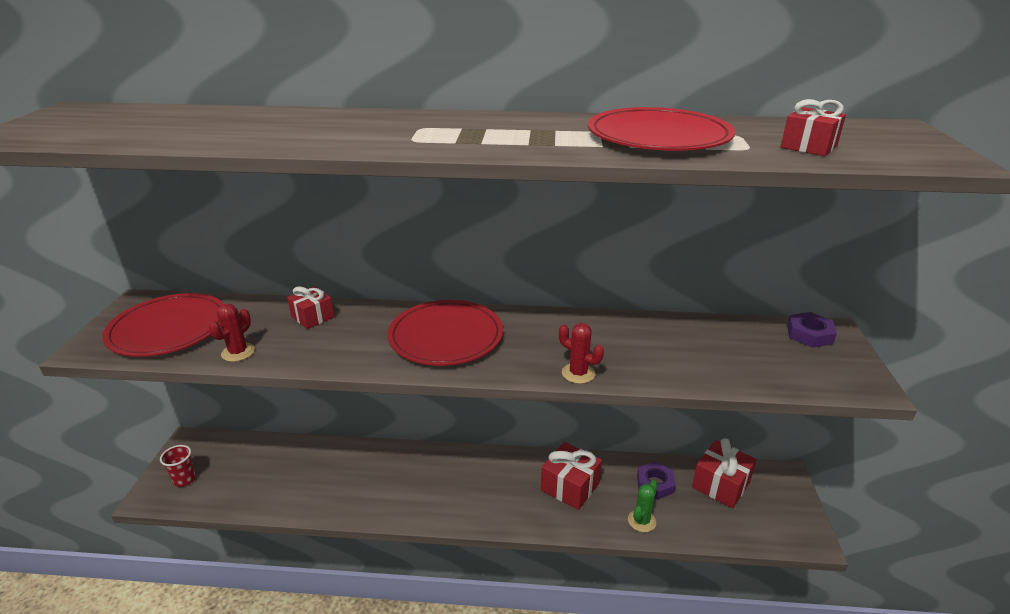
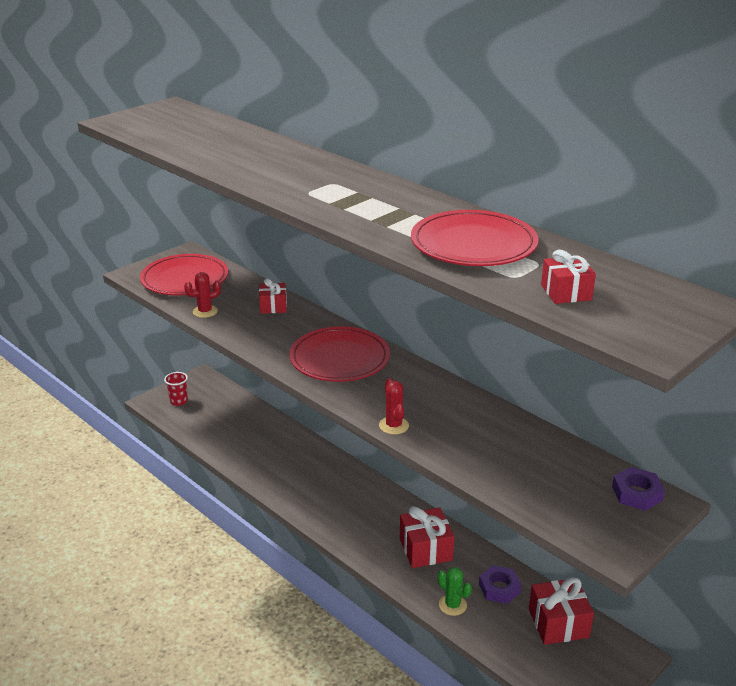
camera: 40 degrees right, 0 degrees up
green cactus [628,480,658,532] -> green cactus turned 60 degrees clockwise [438,567,472,616]

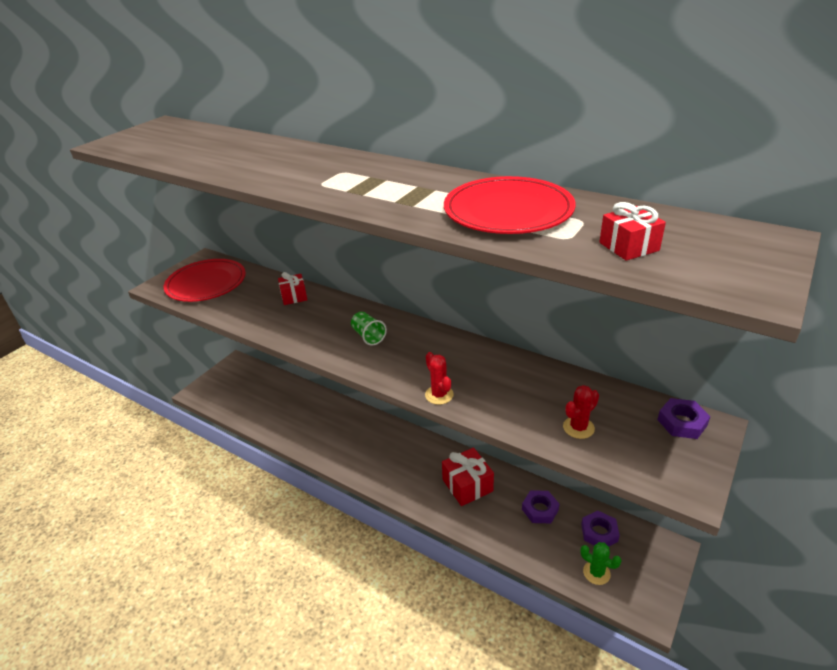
camera: 10 degrees left, 5 degrees up
red cup [164,372,188,406] -> none
red cactus [184,272,221,318] -> red cactus moved to [563,385,599,439]
red plate [289,326,390,382] -> green cup [351,312,387,346]
green cactus [438,567,472,616] -> green cactus moved to [580,542,622,585]
red gift [529,577,594,645] -> purple nut [581,511,620,546]

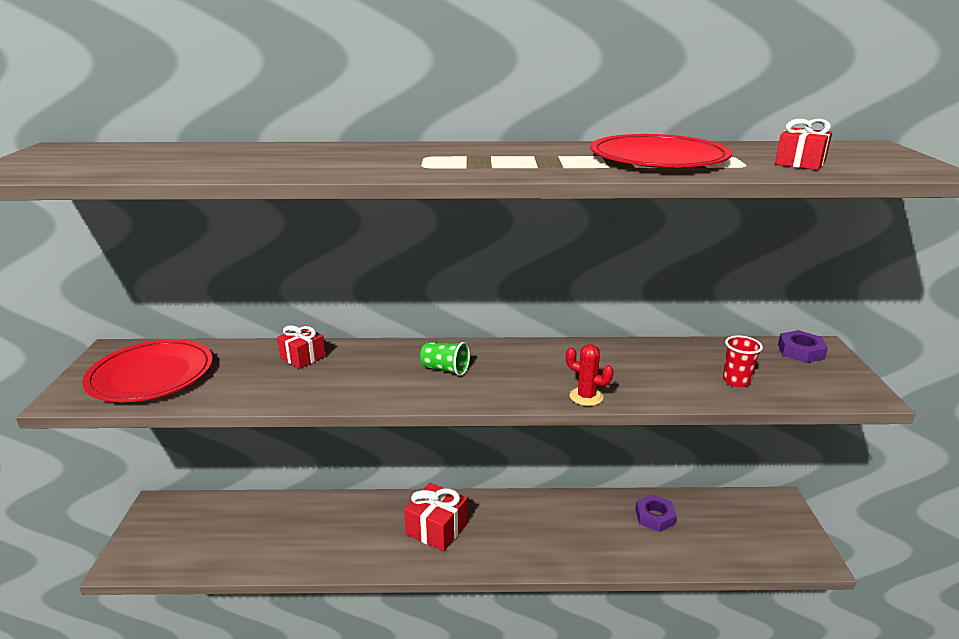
camera: 35 degrees left, 10 degrees down
red gift [442,448,494,506] -> red gift moved to [404,483,468,552]
red cactus [563,385,599,439] -> red cup [723,335,763,387]
green cactus [580,542,622,585] -> none
purple nut [581,511,620,546] -> none

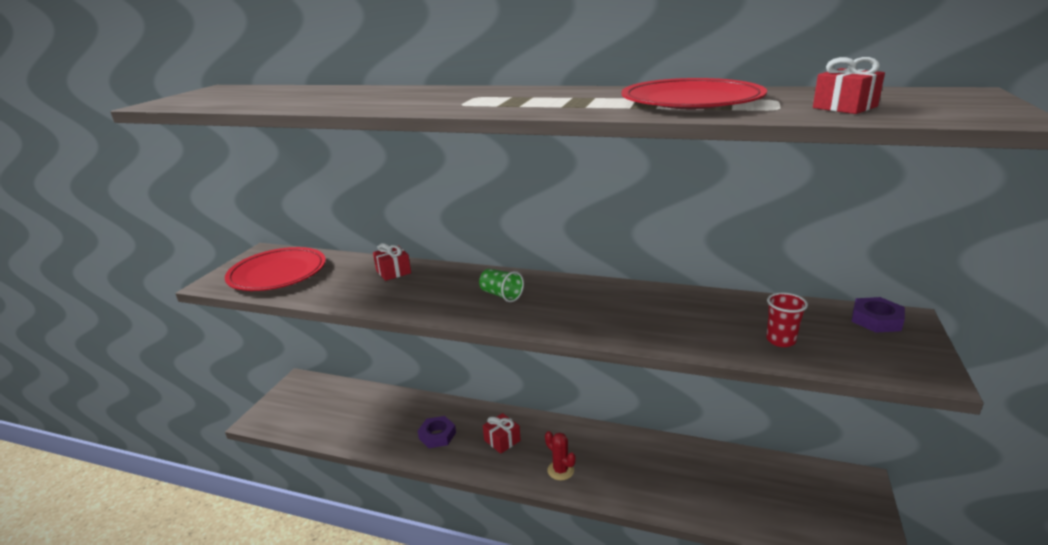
camera: 20 degrees right, 0 degrees up
red gift [404,483,468,552] -> red gift [483,413,521,454], size x0.64
red cactus [566,344,614,406] -> red cactus moved to [545,431,576,481]
purple nut [635,494,677,532] -> purple nut moved to [418,416,456,448]

